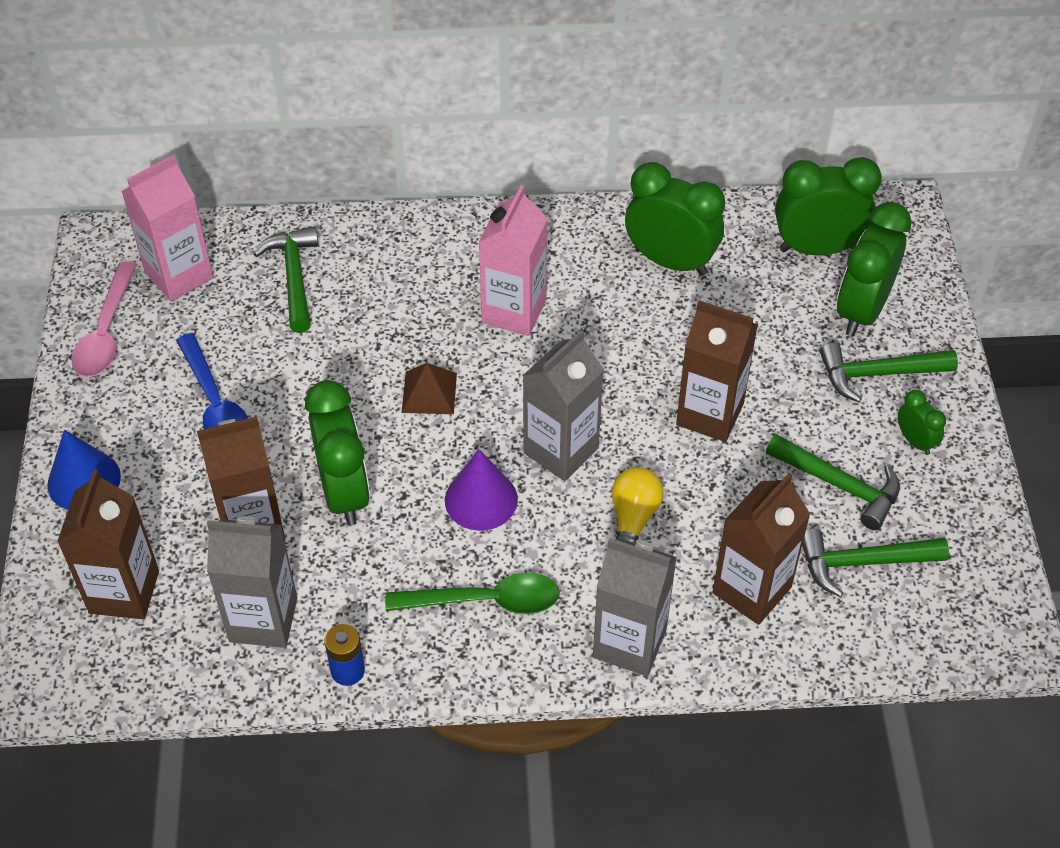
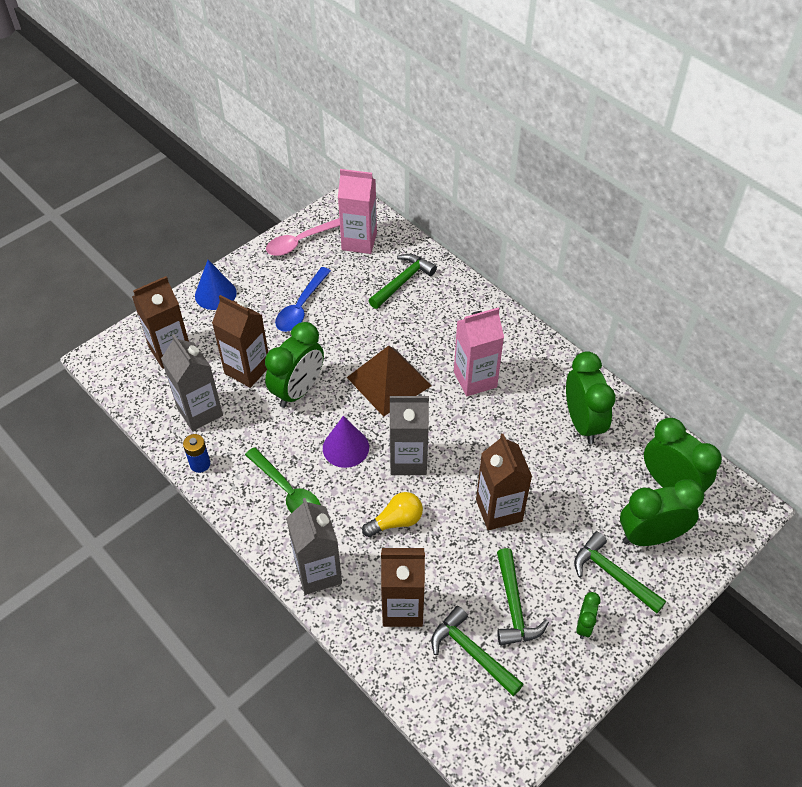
camera: 50 degrees right, 0 degrees up
brown pyramid [402,363,457,414] -> brown pyramid [347,346,432,417], size x1.85

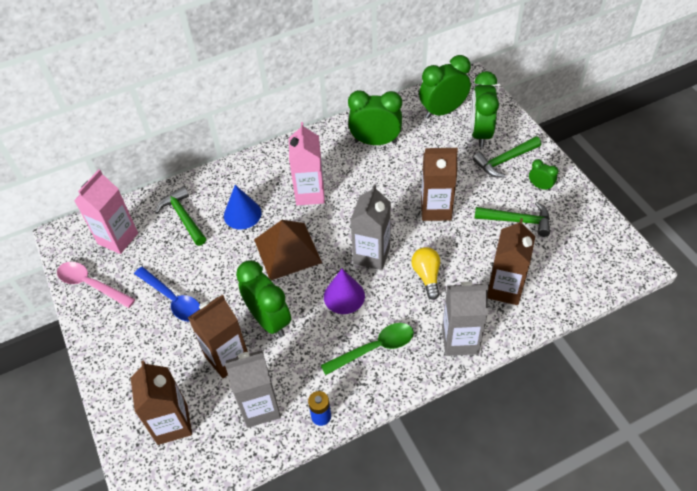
camera: 70 degrees left, 0 degrees up
blue cone [195,260,237,310] -> blue cone moved to [224,185,262,229]
pink spoon [266,218,340,256] -> pink spoon turned 135 degrees clockwise [57,262,136,308]
green hammer [431,606,523,696] -> none

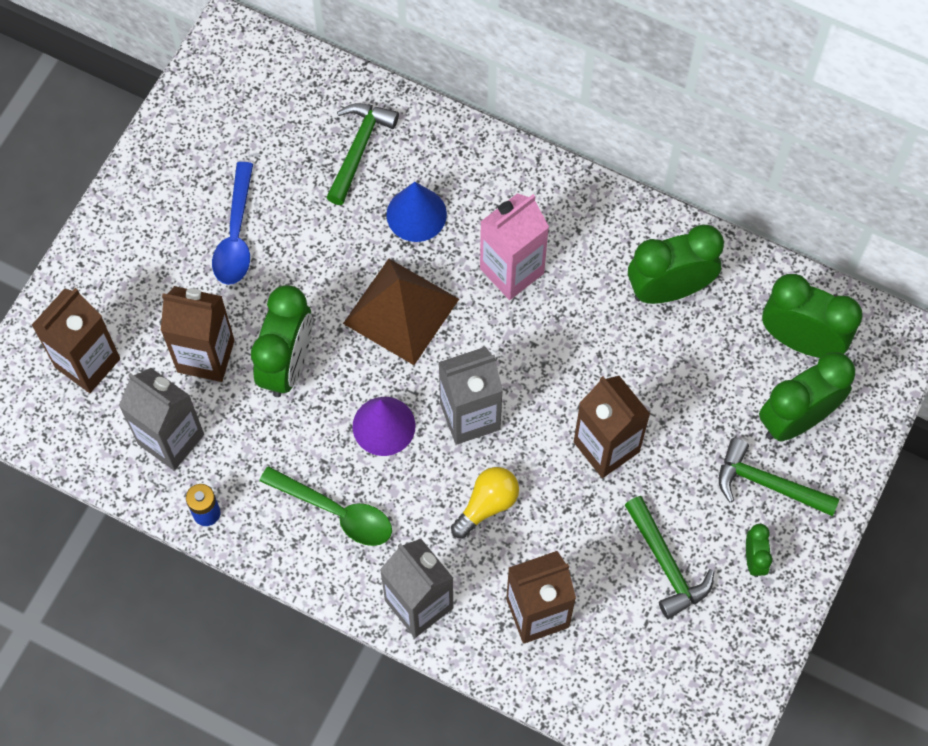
camera: 50 degrees right, 15 degrees up
pink spoon [57,262,136,308] -> none
pink carton [74,169,138,254] -> none
green clock [348,90,402,145] -> green clock turned 75 degrees counterclockwise [628,224,724,304]

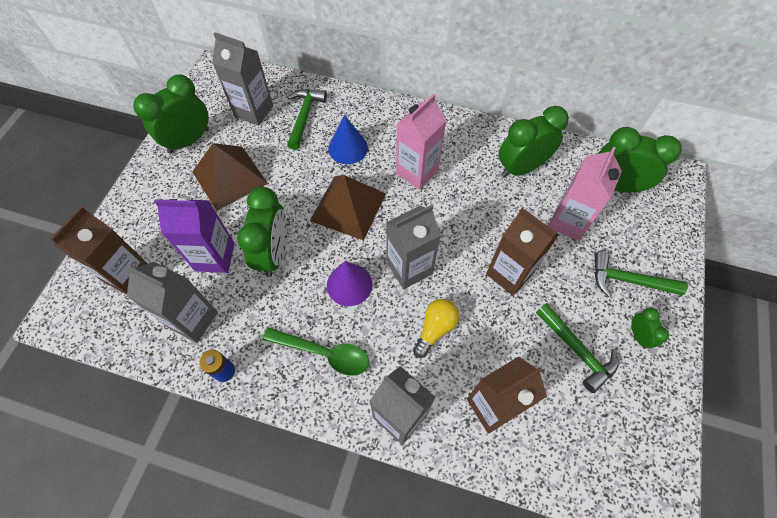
camera: 10 degrees left, 5 degrees down
brown carton [161,286,234,382] -> purple carton [154,196,235,273]
blue spoon [212,162,253,285] -> brown pyramid [192,143,268,211]
green clock [759,352,855,441] -> green clock moved to [133,74,209,154]
none -> grey carton [212,32,273,126]
none -> pink carton [548,147,622,241]

